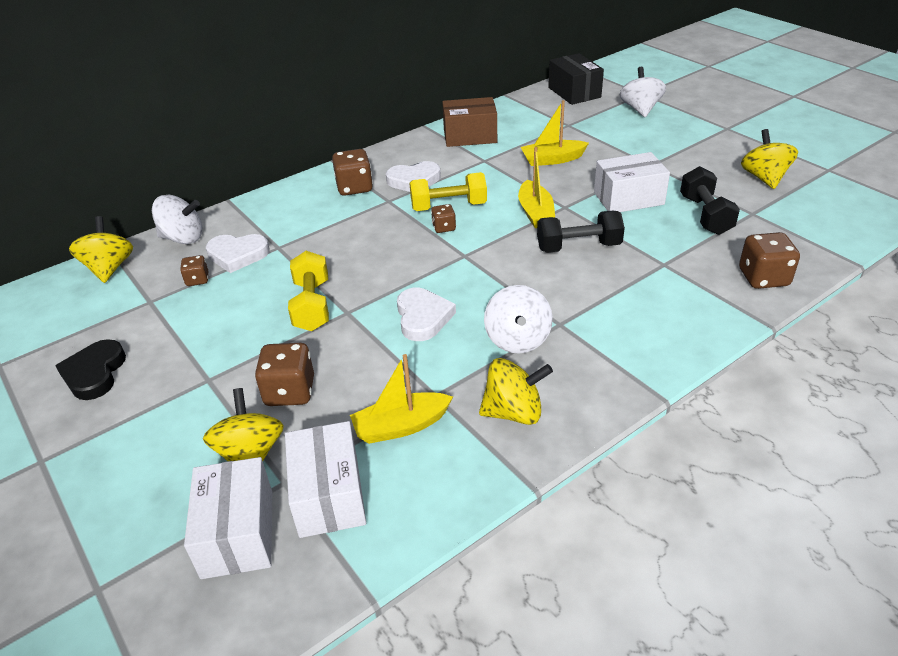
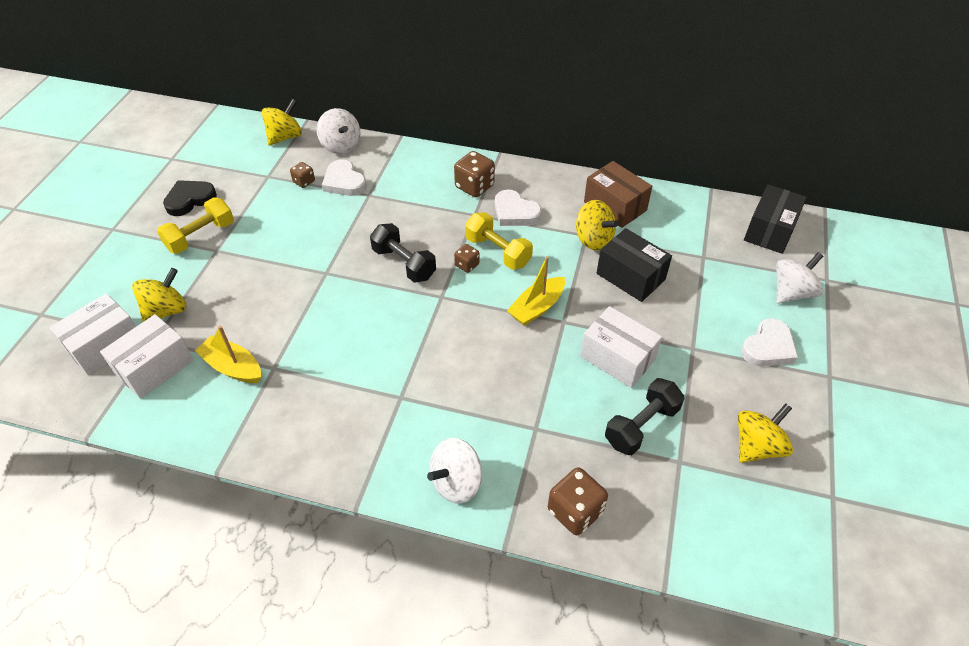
camera: 50 degrees right, 10 degrees up
brown dice [255,343,314,406] -> none
yellow dumbbell [288,251,329,331] -> yellow dumbbell moved to [157,197,234,254]
white heart [397,288,456,341] -> white heart moved to [741,318,798,367]
yellow spinning top [479,358,553,425] -> yellow spinning top moved to [575,200,619,250]
white spinning top [484,285,553,354] -> white spinning top moved to [427,438,482,504]
yellow boat [521,100,589,166] -> black box [597,228,672,302]
black dumbbell [537,211,625,253] -> black dumbbell moved to [370,223,436,283]

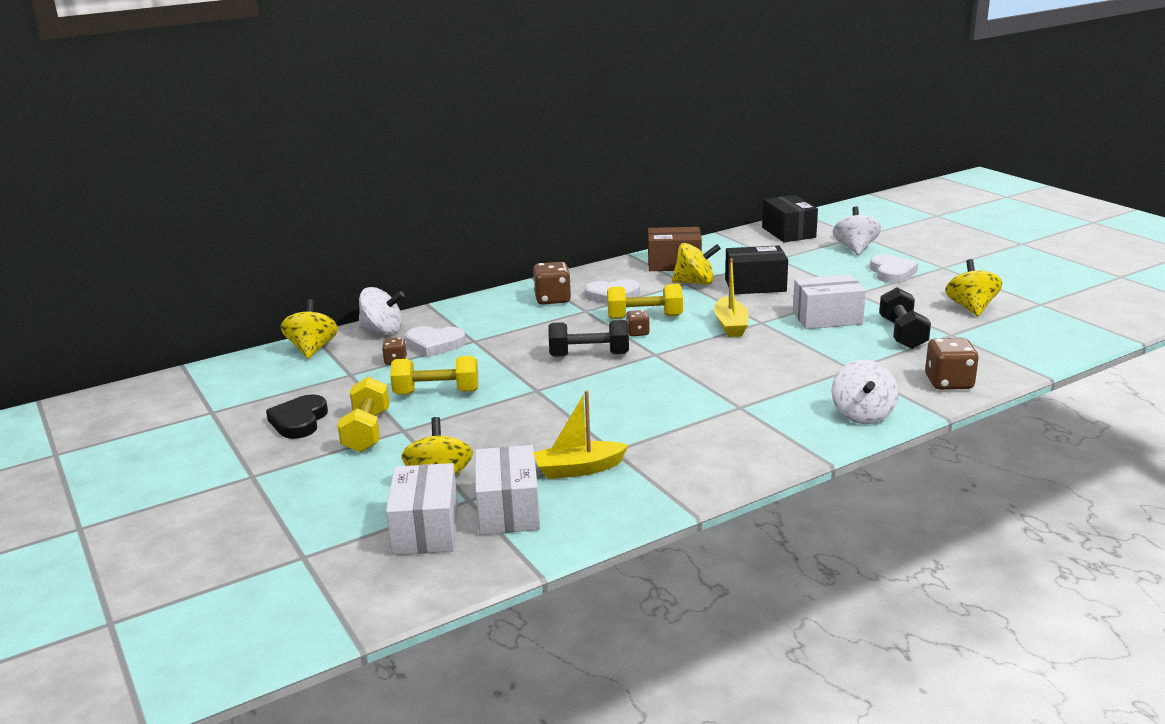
camera: 45 degrees left, 25 degrees down
none -> yellow dumbbell [390,356,478,395]

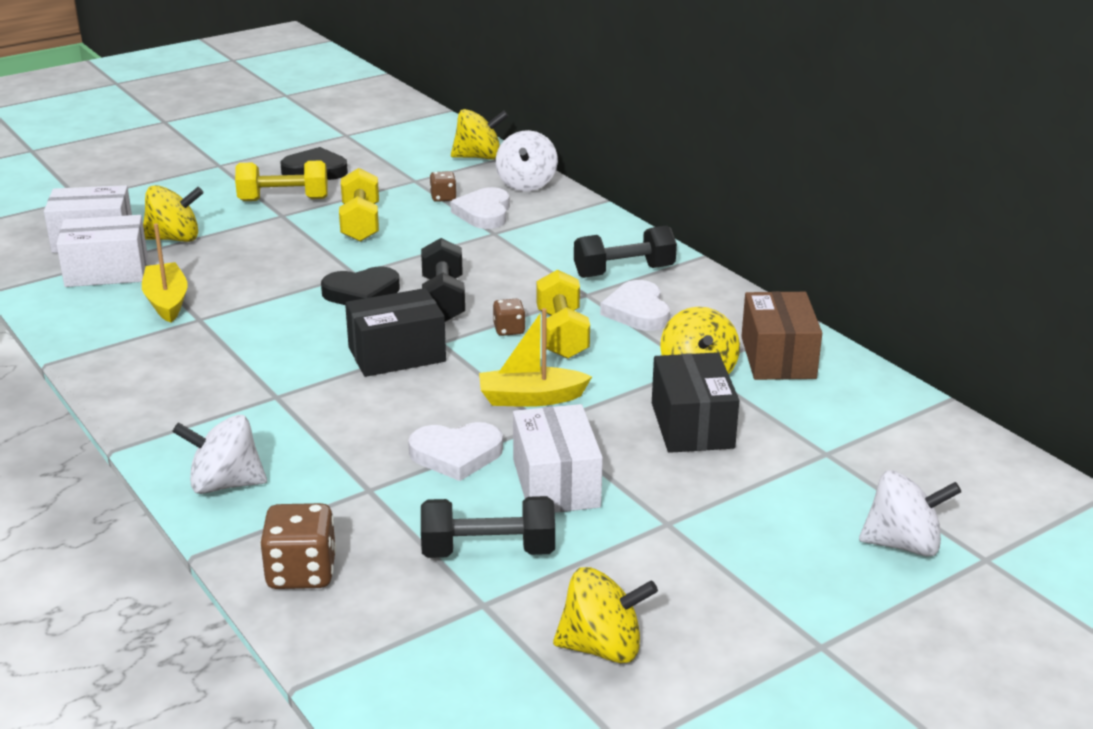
camera: 85 degrees right, 5 degrees up
brown dice [533,262,571,305] -> black dumbbell [574,225,677,278]
black box [762,195,818,242] -> black box moved to [345,288,446,377]
white heart [870,254,918,283] -> white heart moved to [408,422,503,481]
none -> black heart [321,267,400,305]

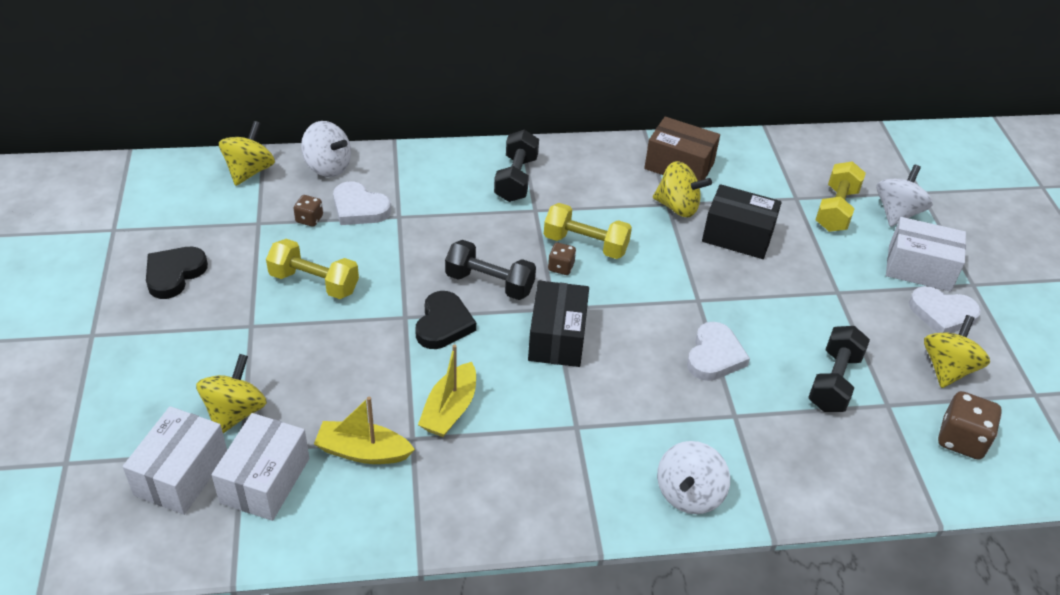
camera: 65 degrees left, 15 degrees up
yellow dumbbell [235,160,328,201] -> yellow dumbbell moved to [815,161,866,232]
brown dice [260,503,336,589] -> brown dice moved to [938,391,1002,460]
yellow boat [479,308,592,407] -> yellow boat moved to [418,344,476,437]
white box [513,404,603,513] -> white box moved to [886,217,966,292]
white heart [600,280,670,331] -> white heart moved to [909,286,981,333]

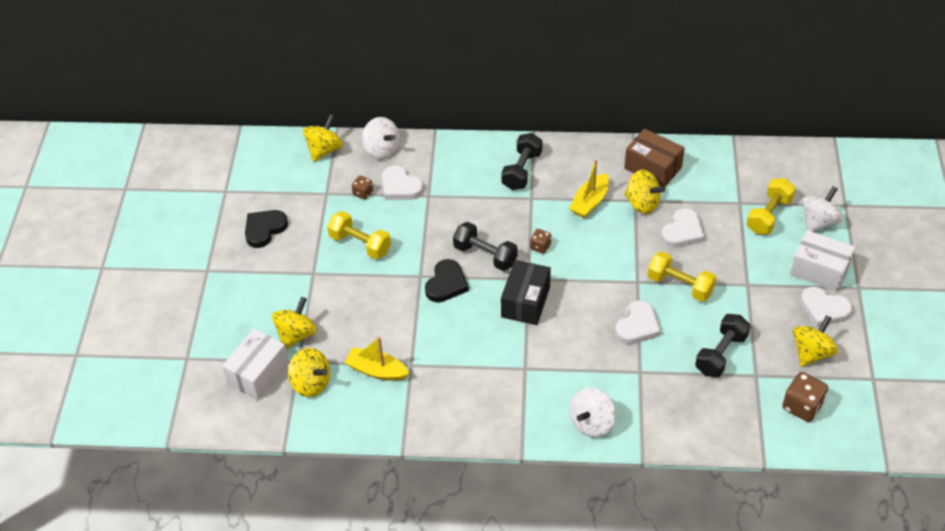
camera: 15 degrees right, 5 degrees up
white box [212,413,309,521] -> yellow spinning top [288,348,330,397]
yellow boat [418,344,476,437] -> yellow boat moved to [569,160,609,218]
yellow dumbbell [544,203,632,259] -> yellow dumbbell moved to [648,251,717,302]
black box [702,184,782,259] -> white heart [661,208,705,248]

